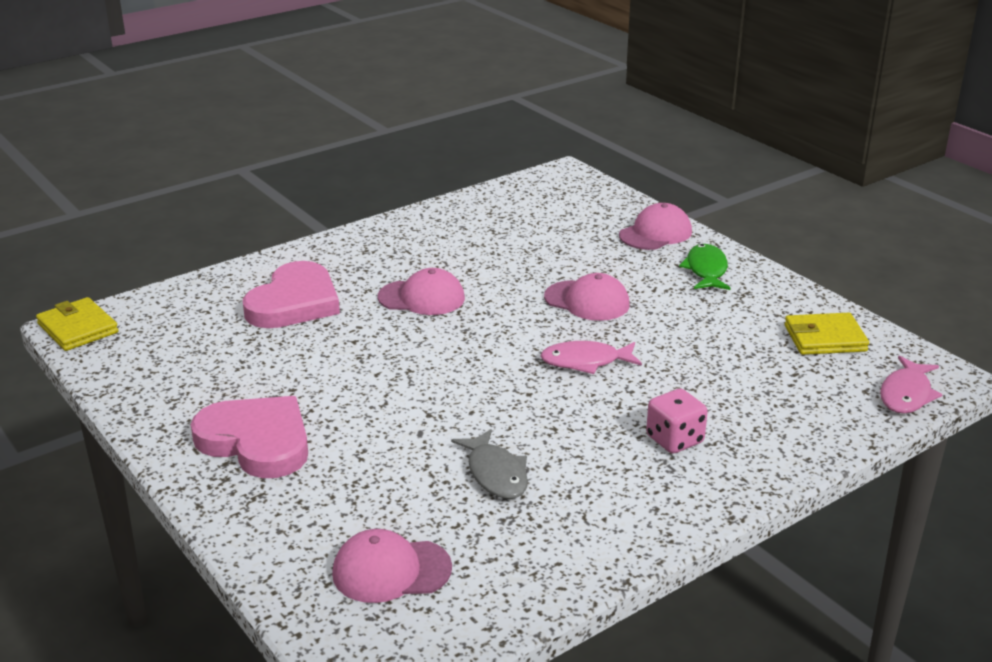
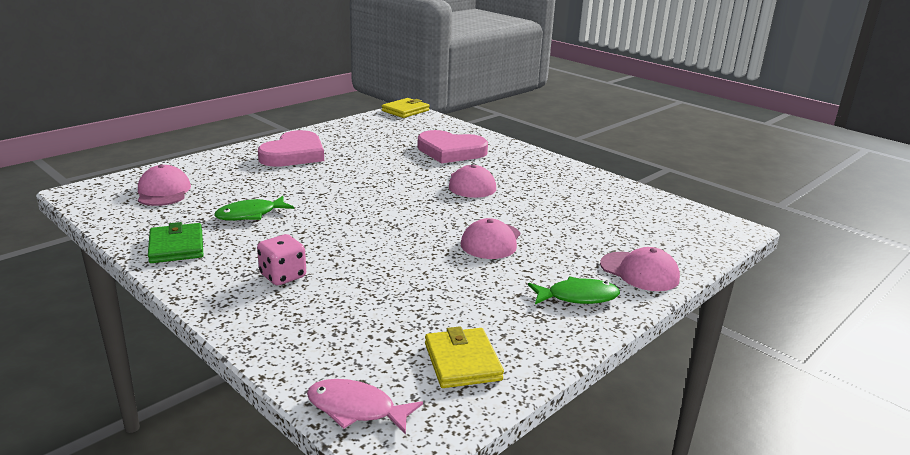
camera: 80 degrees right, 5 degrees down
grey fish [451,429,528,499] -> green fish [214,196,294,221]
pink fish [540,341,642,374] -> none
none -> green wallet [148,222,203,263]

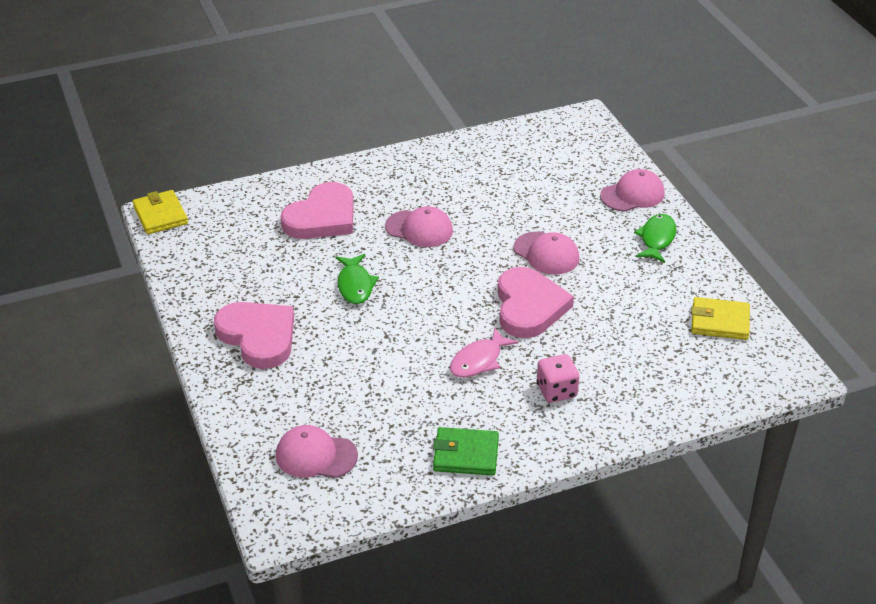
camera: 65 degrees left, 15 degrees up
green fish [214,196,294,221] -> green fish moved to [336,254,379,304]
pink fish [307,379,423,435] -> pink fish moved to [450,327,519,378]
none -> pink heart [498,267,574,338]

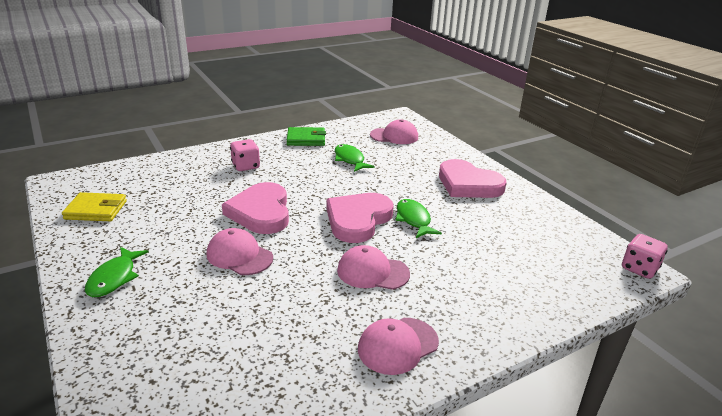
camera: 170 degrees right, 10 degrees down
yellow wallet [133,190,188,234] -> pink dice [622,234,668,279]
pink heart [280,182,353,239] -> pink heart moved to [326,193,394,243]
pink fish [450,327,519,378] -> none
pink cap [600,169,665,212] -> pink cap moved to [358,318,439,375]
none -> green fish [335,144,375,172]

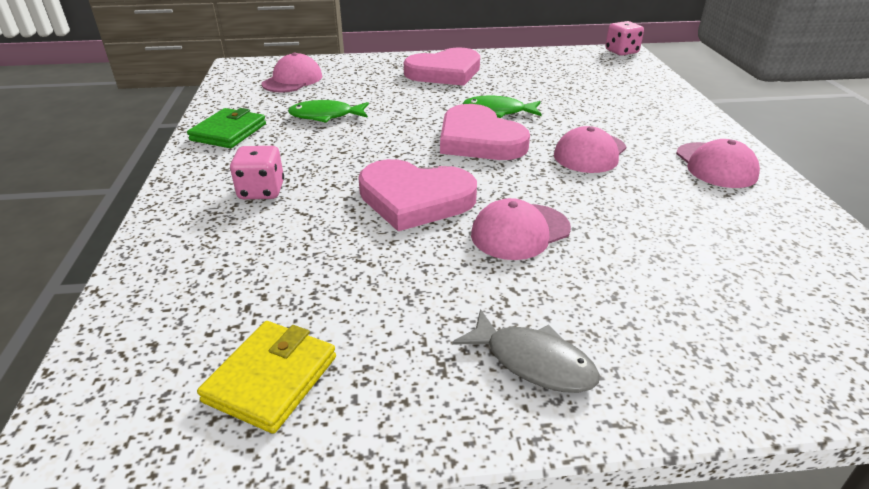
camera: 65 degrees left, 5 degrees up
green fish [85,247,148,297] -> grey fish [452,309,600,393]

